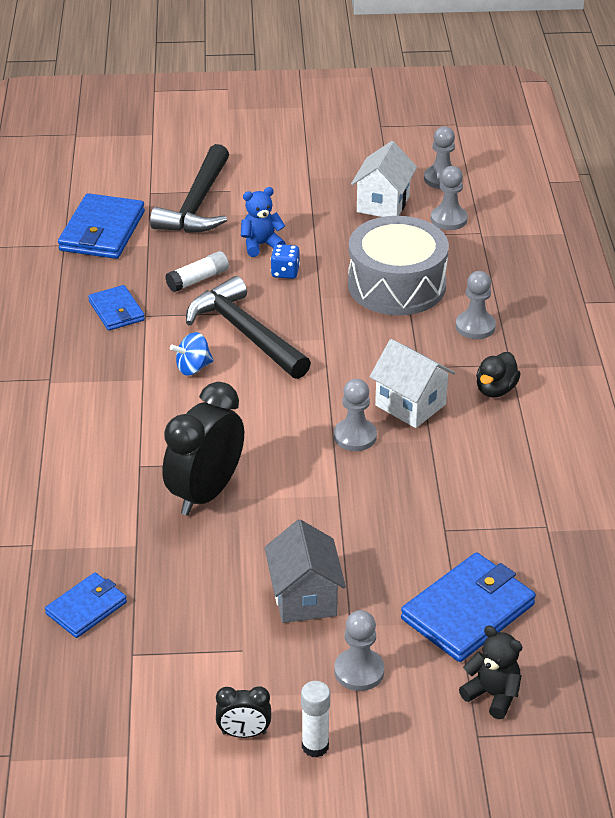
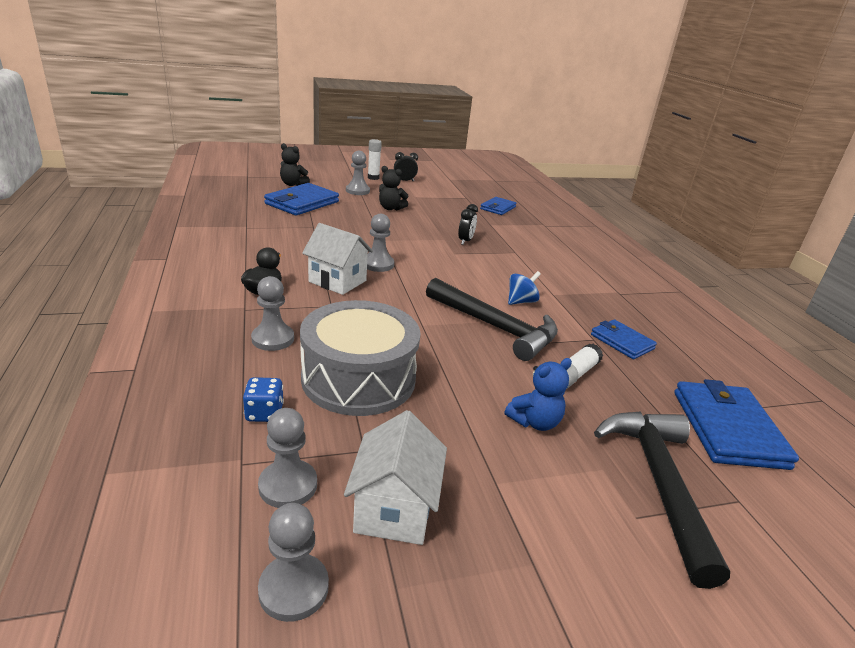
camera: 165 degrees right, 10 degrees down
black clock [162,382,244,515] -> black clock [458,204,478,245], size x0.48
grey house [265,519,346,623] -> black teddy bear [379,166,408,210]
blue dice [271,244,300,279] -> blue dice moved to [243,377,284,422]

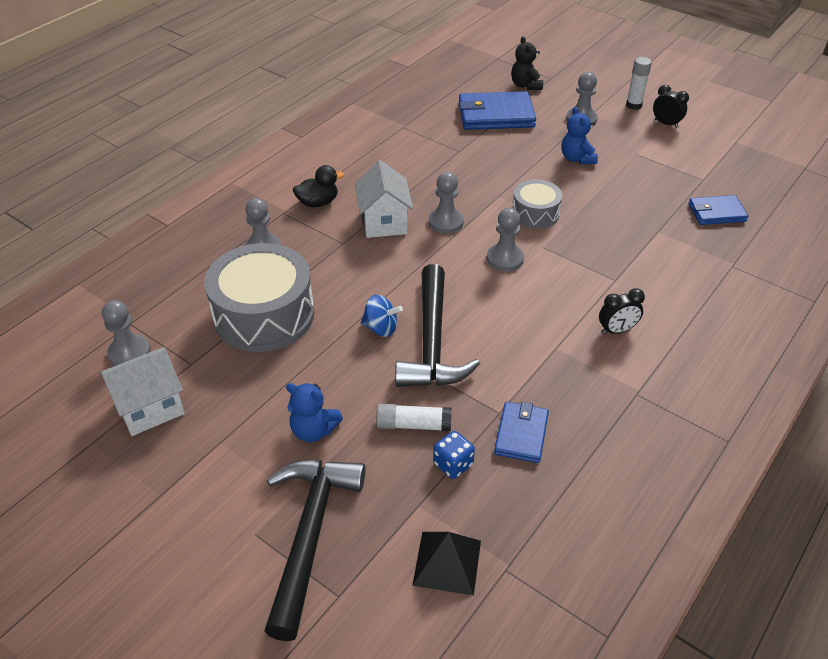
camera: 55 degrees right, 15 degrees up
blue dice [243,377,284,422] -> blue dice moved to [433,431,475,479]
grey pawn [258,503,329,622] -> grey pawn moved to [487,208,524,271]
black teddy bear [379,166,408,210] -> blue teddy bear [561,107,598,164]
black clock [458,204,478,245] -> black clock moved to [599,288,645,335]
blue spinning top [508,271,541,305] -> blue spinning top moved to [361,295,403,337]
black hammer [594,411,730,589] -> black hammer turned 45 degrees counterclockwise [264,460,366,641]
blue wallet [674,379,799,470] -> black pyramid [412,532,481,596]
none -> grey drum [512,179,562,229]

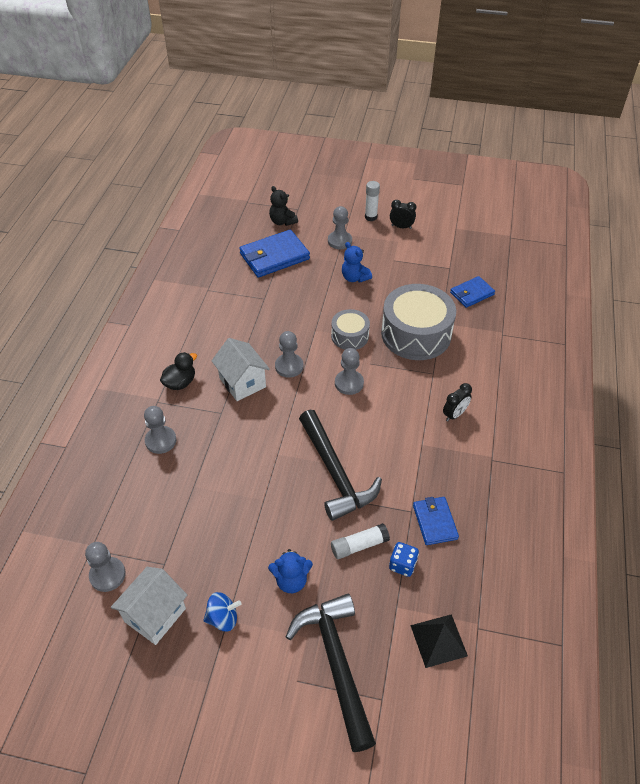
camera: 25 degrees left, 5 degrees up
grey drum [204,243,314,352] -> grey drum moved to [381,284,456,360]
blue spinning top [361,295,403,337] -> blue spinning top moved to [203,592,242,632]

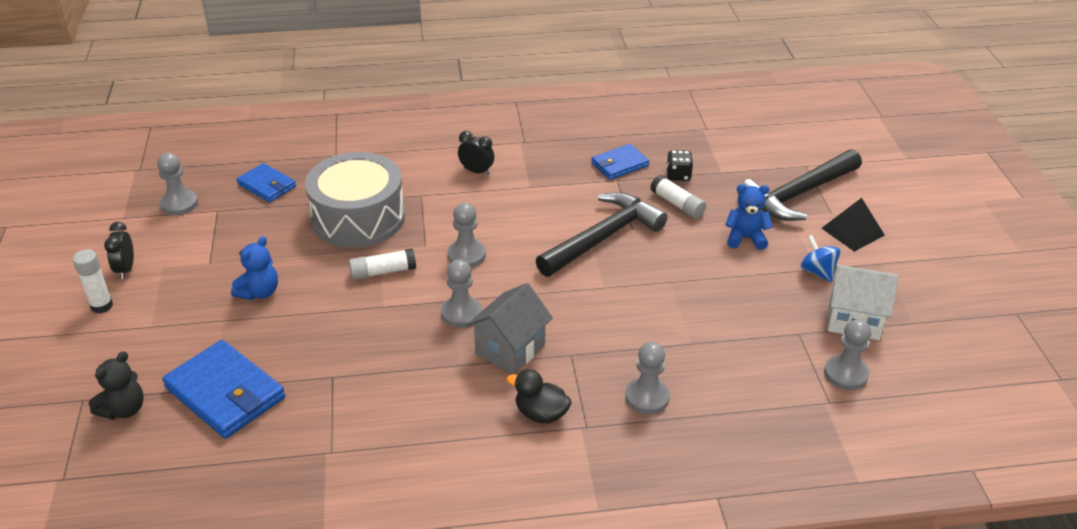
camera: 110 degrees left, 10 degrees down
white house [212,338,270,401] -> grey house [467,283,553,375]
blue teddy bear [268,549,313,593] -> blue teddy bear turned 60 degrees counterclockwise [725,184,773,250]
grey pawn [328,206,352,249] -> grey pawn moved to [157,153,198,215]
grey drum [331,309,370,350] -> white glue stick [349,248,416,280]
blue dice [389,542,419,577] -> black dice [666,150,693,181]
black pyramid [410,614,468,668] -> black pyramid moved to [822,198,885,252]

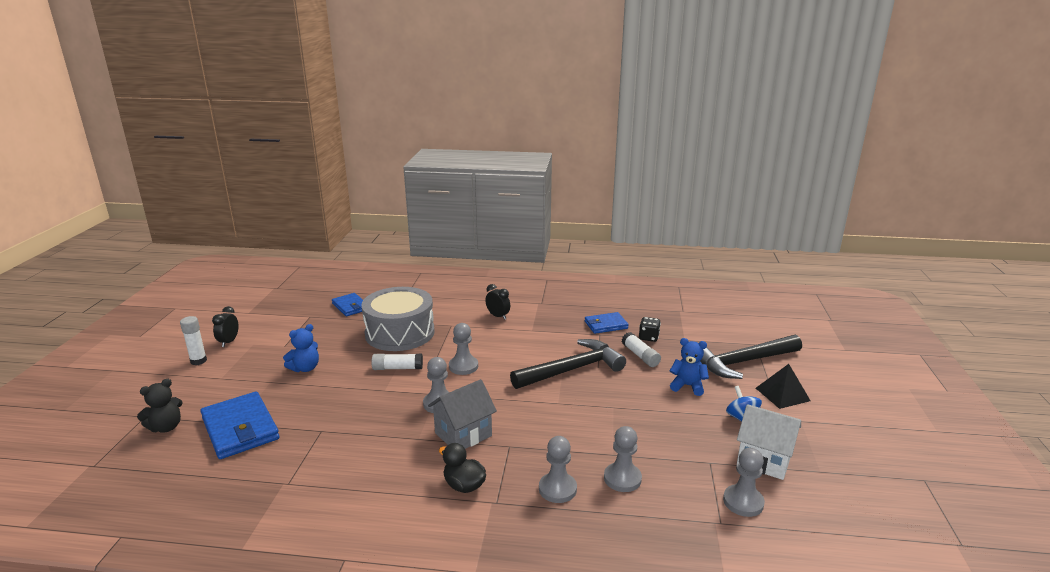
camera: 15 degrees right, 15 degrees down
grey pawn [157,153,198,215] -> grey pawn moved to [604,426,642,492]

